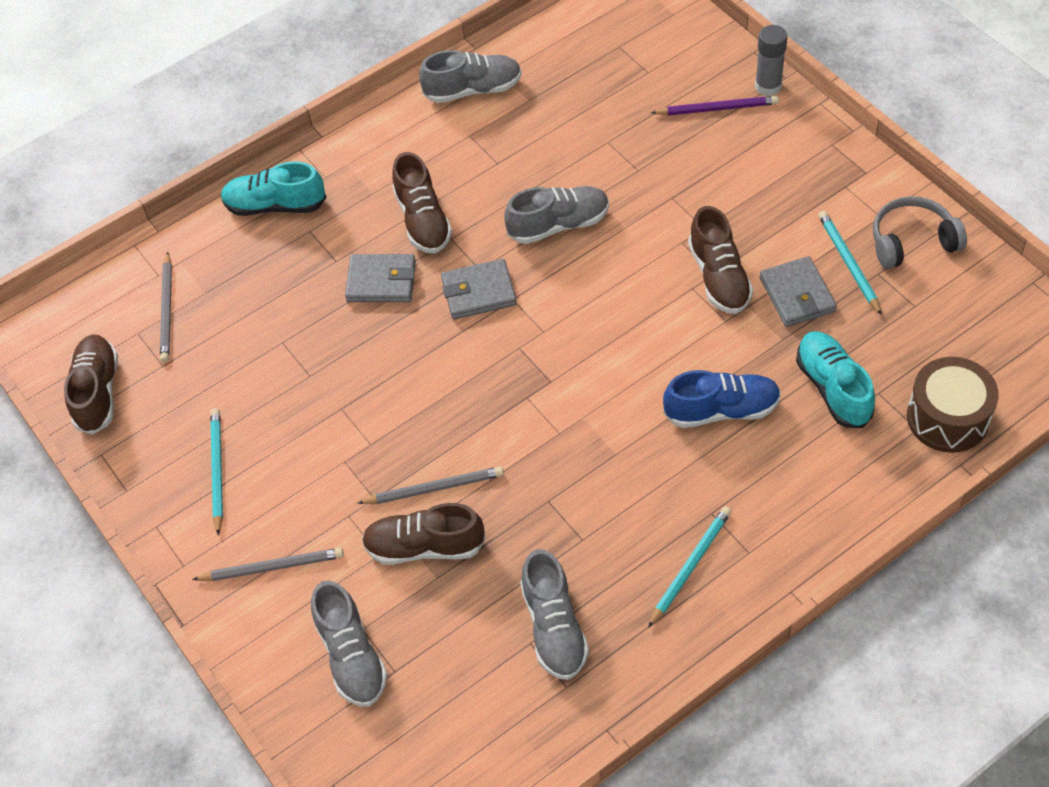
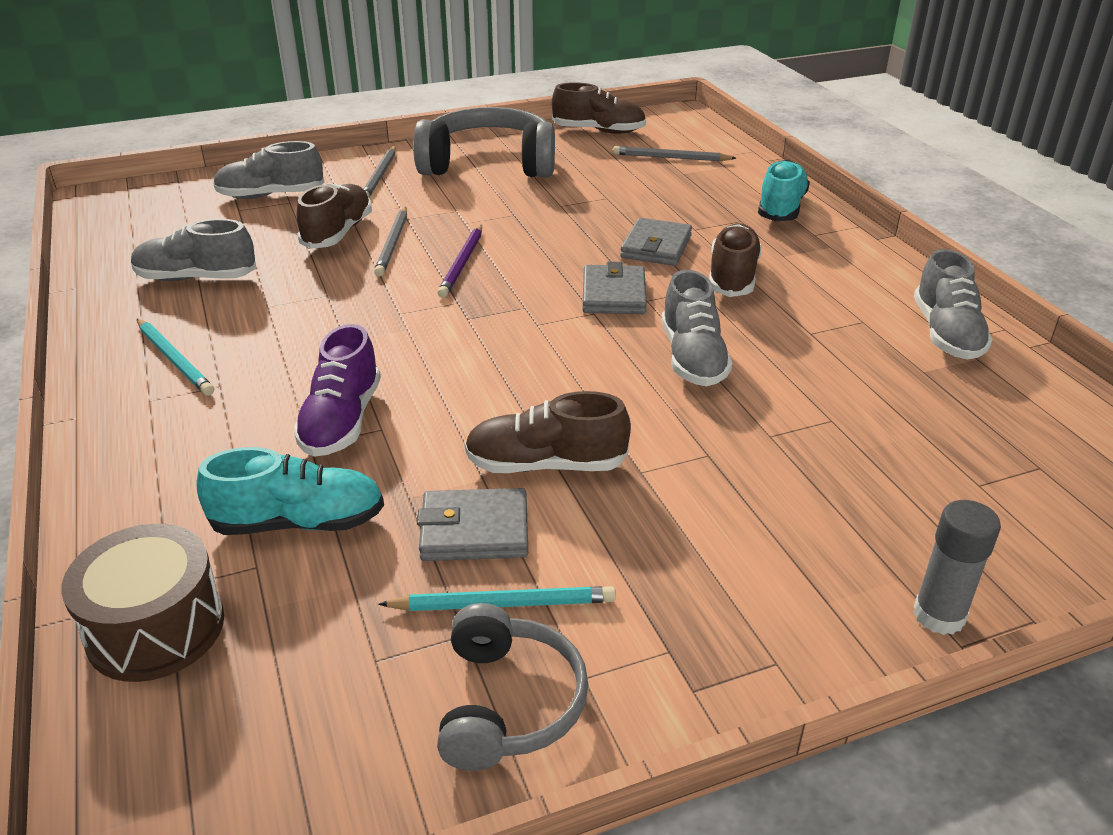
camera: 100 degrees right, 20 degrees down
turquoise pencil [210,408,223,536] -> grey headphones [413,107,555,178]
brown shoe [392,152,452,253] -> brown shoe turned 105 degrees clockwise [709,223,762,297]
purple pencil [651,96,779,116] -> purple pencil moved to [437,225,482,298]
blue shoe [663,370,781,428] -> purple shoe [293,324,381,457]

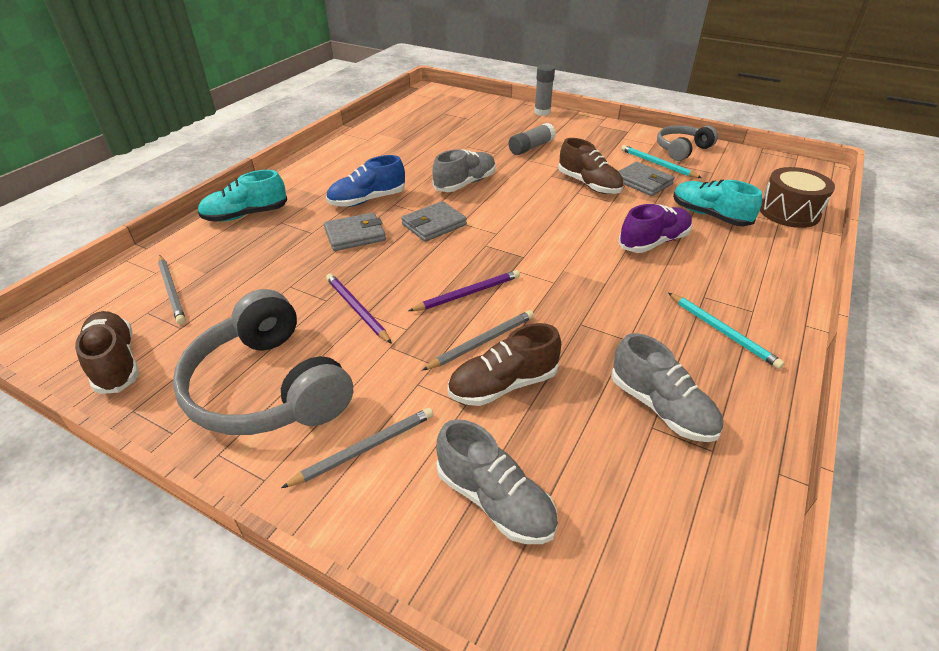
camera: 130 degrees left, 5 degrees up
turquoise pencil [137,319,214,396] -> turquoise pencil turned 135 degrees clockwise [668,293,785,369]
brown shoe [709,223,762,297] -> blue shoe [326,155,405,207]
grey shoe [914,249,993,360] -> none
none -> purple pencil [326,273,392,344]
none -> grey glue stick [508,123,556,155]

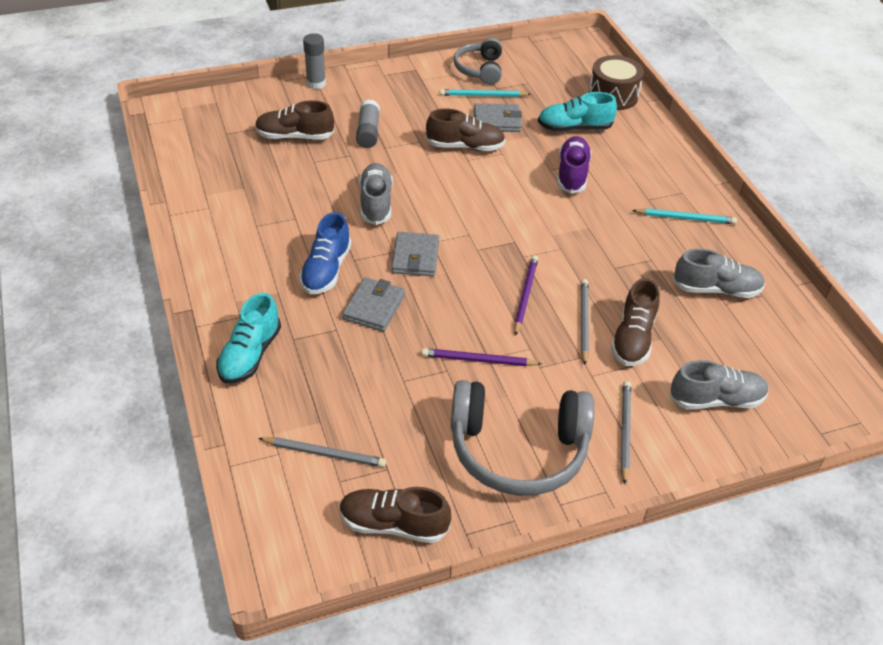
camera: 50 degrees left, 5 degrees up
none -> brown shoe [255,100,334,139]

